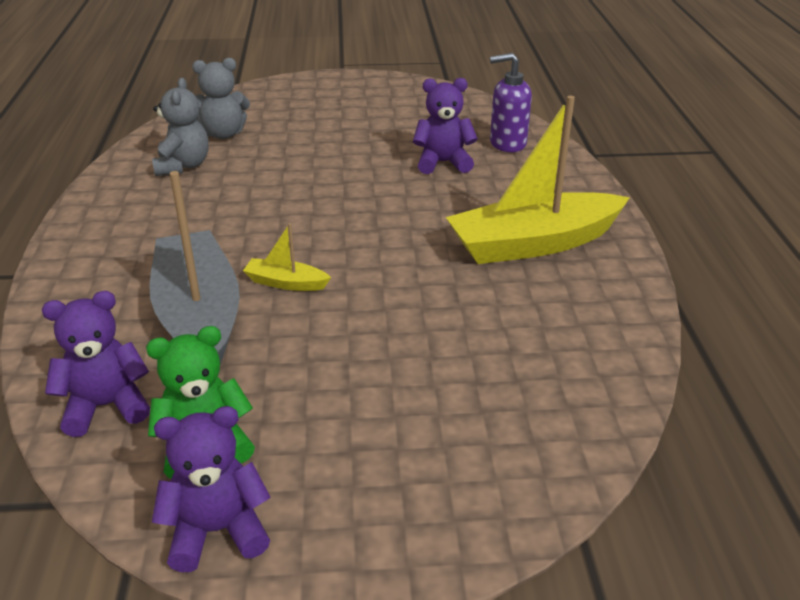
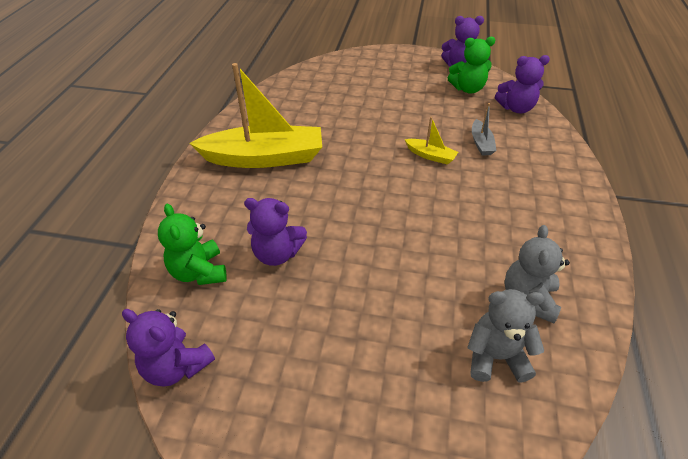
camera: 165 degrees left, 10 degrees up
grey boat [149,171,240,365] -> grey boat [472,103,497,156], size x0.43
purple soap dispenser [490,53,532,152] -> green teddy bear [158,204,227,285]
none -> purple teddy bear [122,309,215,387]

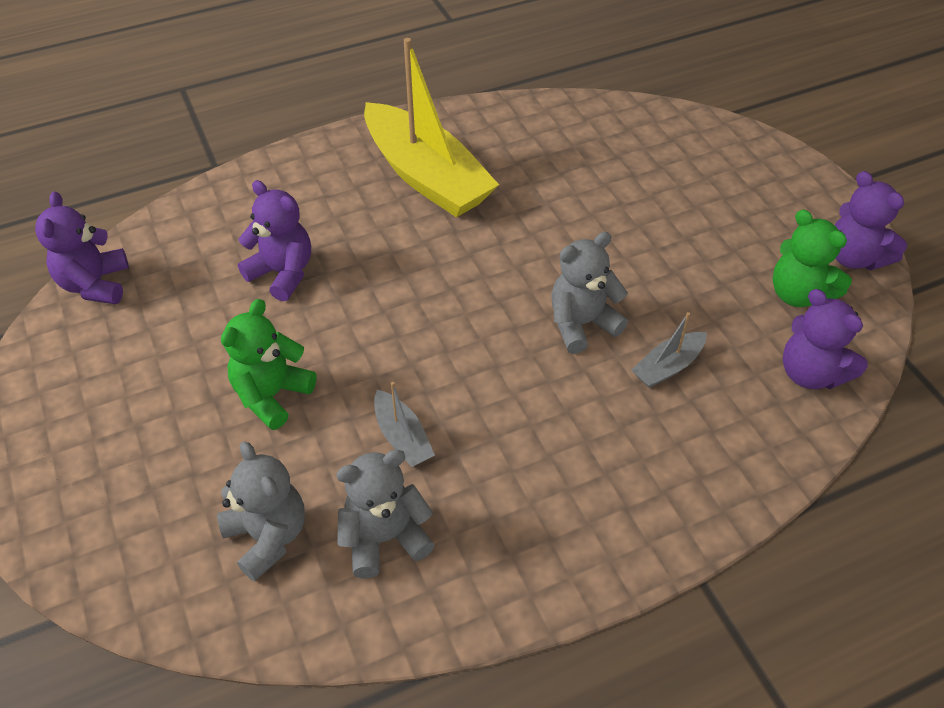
camera: 55 degrees right, 5 degrees up
green teddy bear [158,204,227,285] -> green teddy bear moved to [221,299,316,430]
purple teddy bear [244,198,307,266] -> purple teddy bear turned 150 degrees clockwise [238,180,311,301]
yellow boat [405,117,458,165] -> grey teddy bear [551,232,628,354]
none -> grey boat [374,382,435,467]

